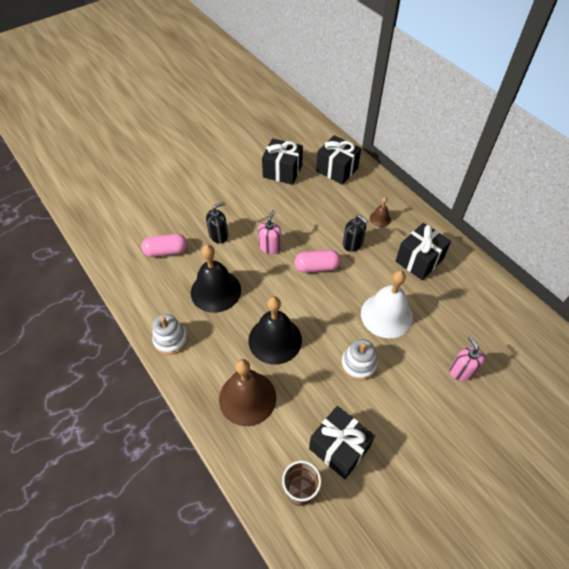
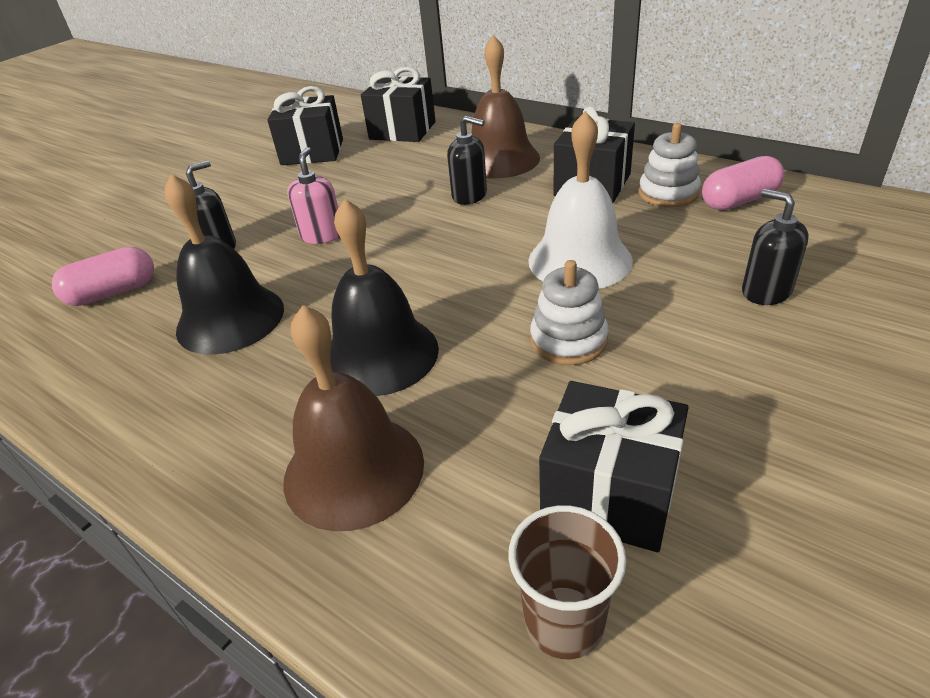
camera: 15 degrees left, 15 degrees down
white stacking toy [152,314,188,355] -> white stacking toy moved to [639,123,701,207]
pink capsule [295,250,341,273] -> pink capsule moved to [702,156,784,210]
brown bell [370,197,391,227] -> brown bell [472,35,540,178], size x2.14
pink soap dispenser [450,336,485,381] -> black soap dispenser [742,189,809,305]

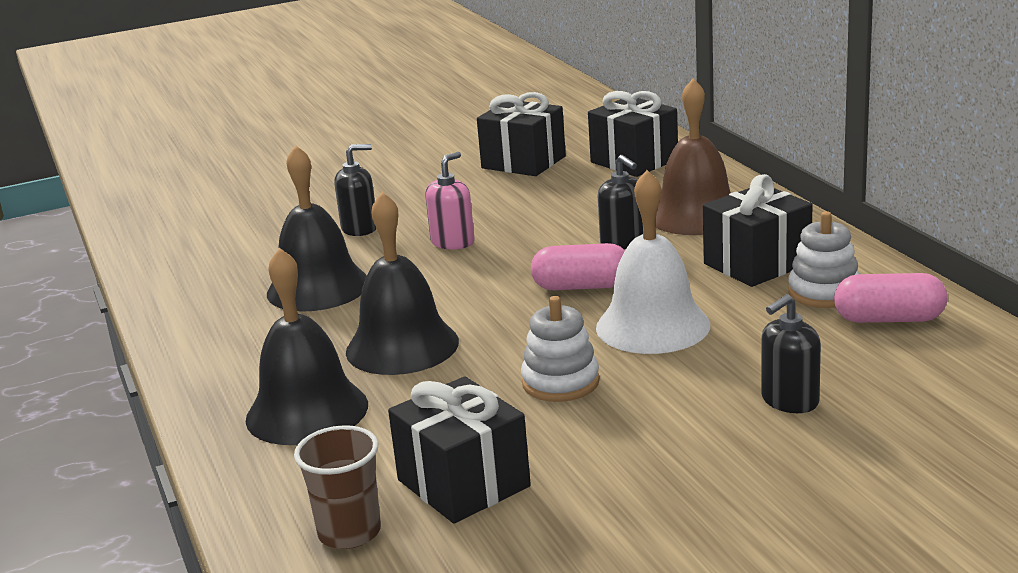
camera: 30 degrees right, 15 degrees down
pink capsule [52,247,154,306] -> pink capsule moved to [531,243,625,290]
brown bell [283,305,424,531] -> black bell [246,248,368,445]
black soap dispenser [742,189,809,305] -> black soap dispenser turned 120 degrees counterclockwise [761,294,821,413]

